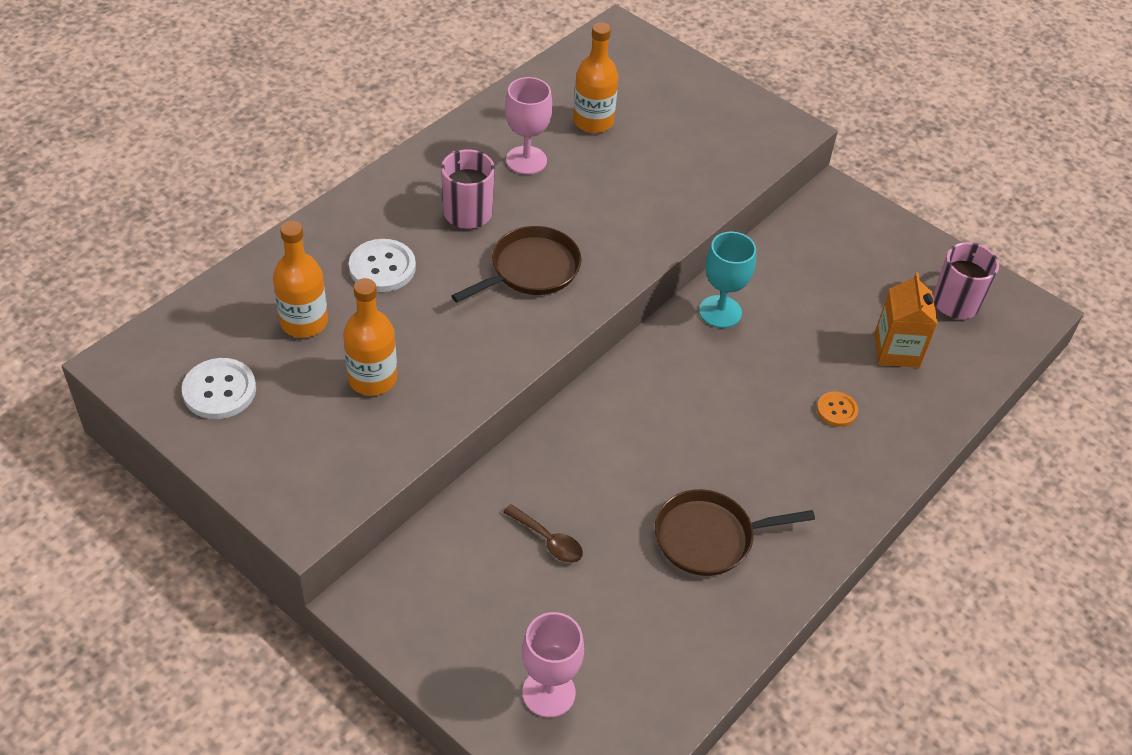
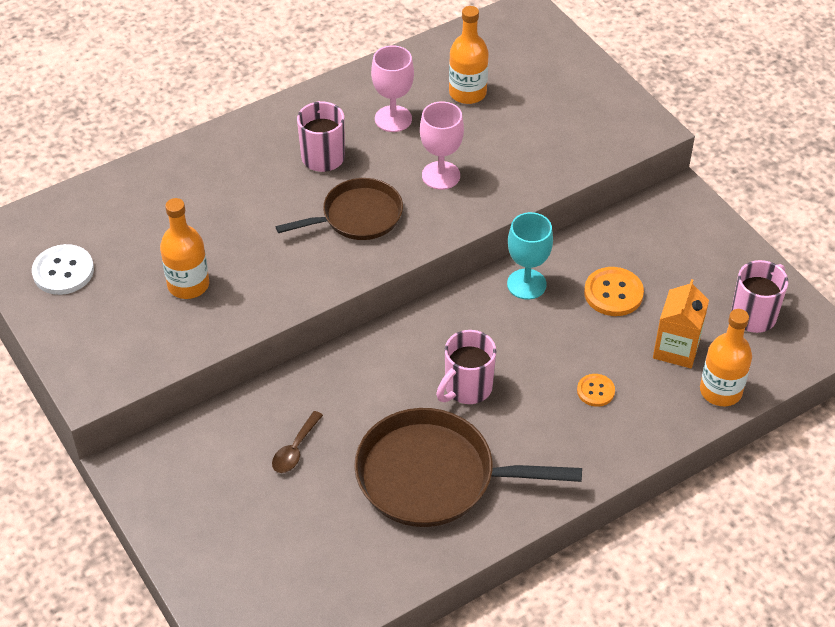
camera: 20 degrees right, 0 degrees up
orange bottle [273,221,328,338] -> orange bottle moved to [700,309,752,406]
white button [349,239,416,292] -> none
brown spoon [503,504,583,563] -> brown spoon turned 60 degrees clockwise [272,411,323,473]
pink goblet [522,612,584,718] -> pink goblet moved to [420,102,464,190]
brown pan [655,489,815,576] -> brown pan [354,408,582,527], size x1.56
none -> pink mug [436,330,496,404]
none -> orange button [584,267,644,316]

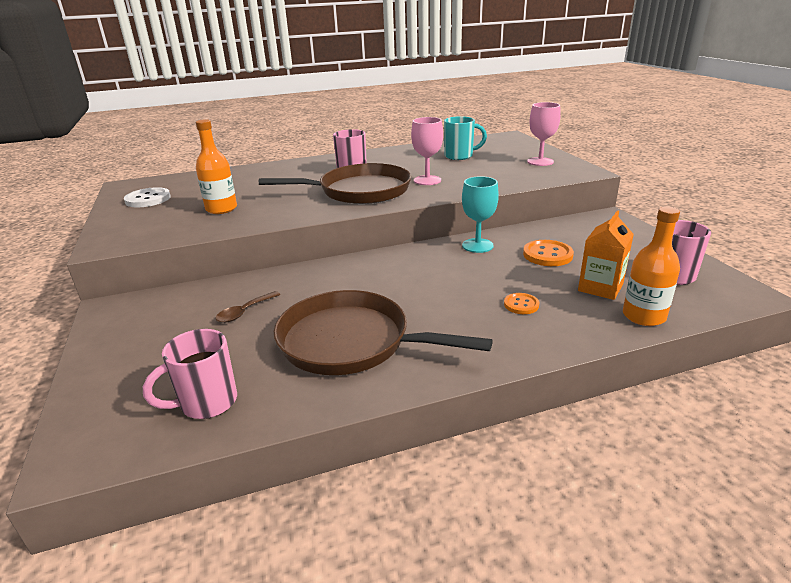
camera: 15 degrees right, 20 degrees down
brown pan [276,178,403,240] -> brown pan [259,163,411,204], size x1.56
pink goblet [371,45,414,132] -> pink goblet moved to [527,102,561,166]
pink mug [436,330,496,404] -> pink mug moved to [143,329,237,419]
orange bottle [449,6,489,104] -> turquoise mug [444,116,487,160]

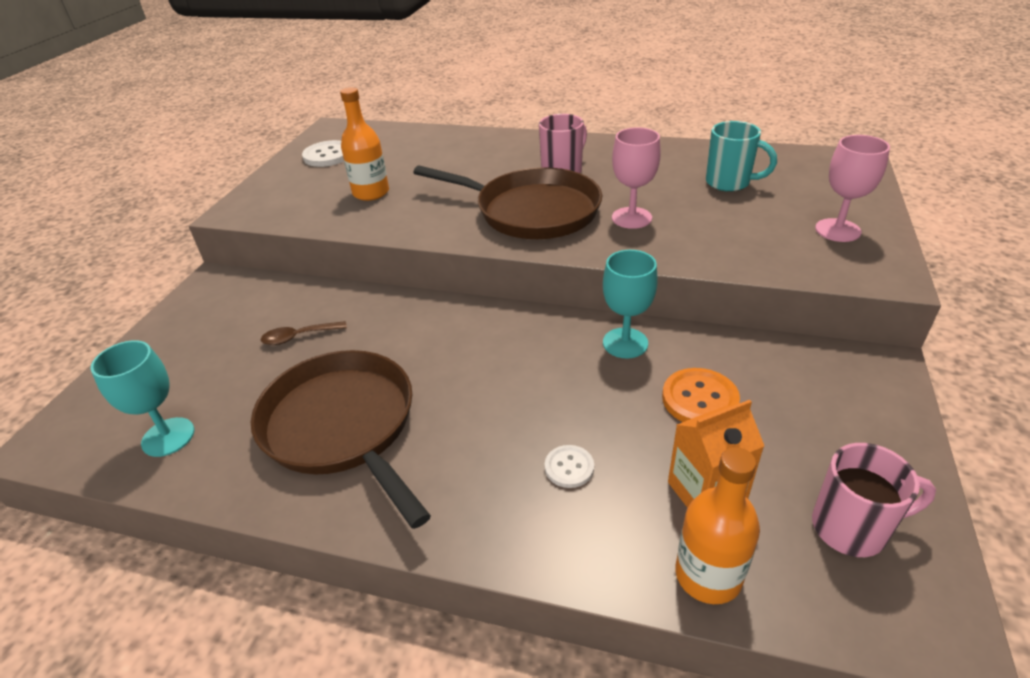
camera: 35 degrees right, 10 degrees up
pink mug [143,329,237,419] -> turquoise goblet [90,340,194,457]
orange button [504,293,539,314] -> white button [545,445,594,488]

